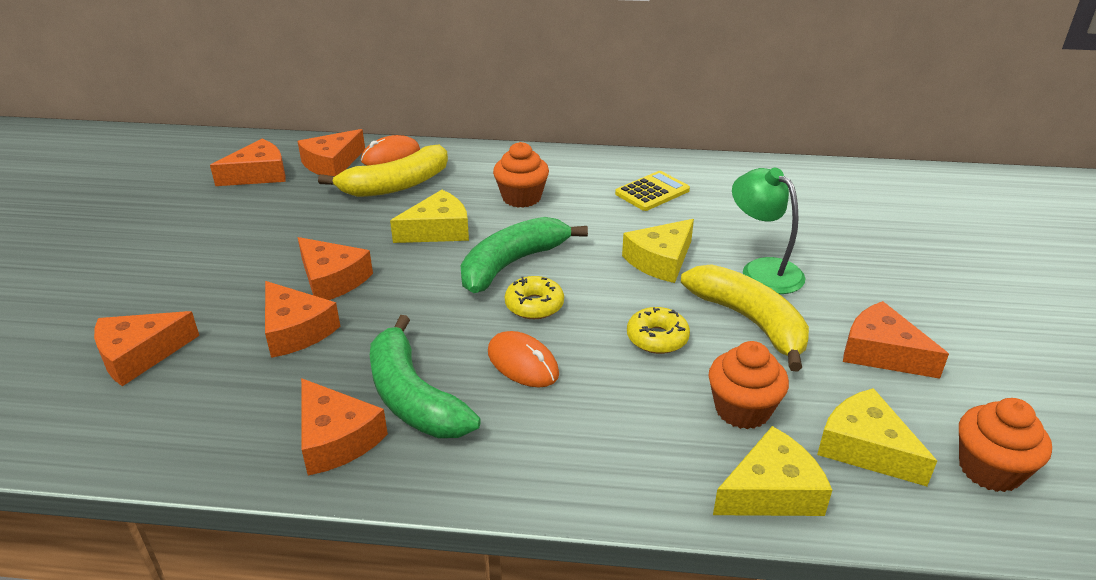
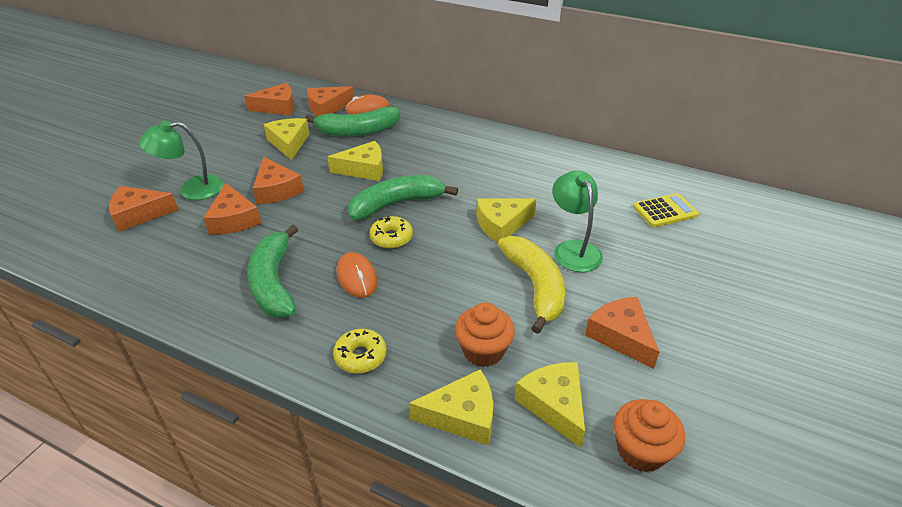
camera: 20 degrees right, 5 degrees up
orange cheese [301,378,388,476] -> none
yellow banana [318,145,448,197] -> green banana [305,107,400,136]
orange cupcake [493,142,549,208] -> none
yellow calculator [615,171,690,211] -> yellow calculator moved to [633,193,699,227]
yellow donut [627,307,690,354] -> yellow donut moved to [333,329,387,374]
none -> green lamp [139,121,224,200]
none -> yellow cheese [263,118,310,160]

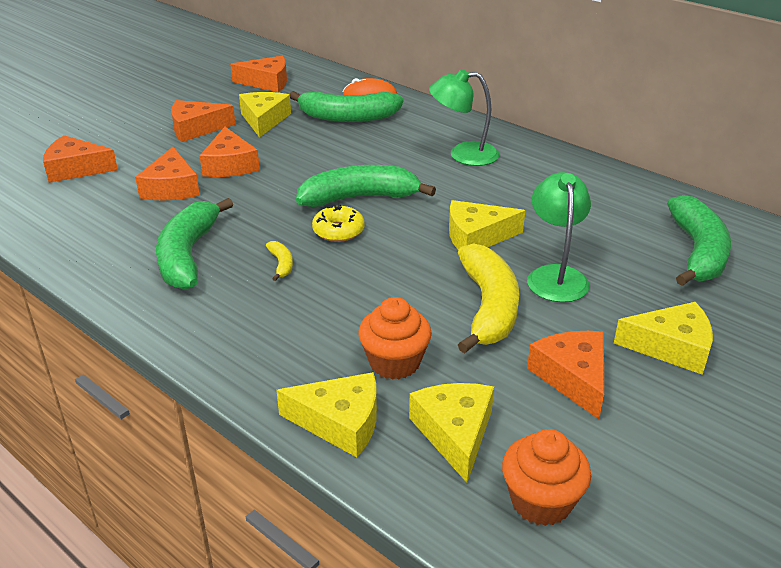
camera: 15 degrees right, 5 degrees down
green lamp [139,121,224,200] -> green lamp moved to [429,69,500,166]
orange cheese [307,86,354,117] -> orange cheese moved to [171,100,236,142]
yellow cheese [327,141,383,181] -> yellow cheese moved to [614,302,713,375]
yellow donut [333,329,387,374] -> none
orange mouse [337,252,378,298] -> yellow banana [266,241,293,281]
yellow calculator [633,193,699,227] -> green banana [667,195,731,286]

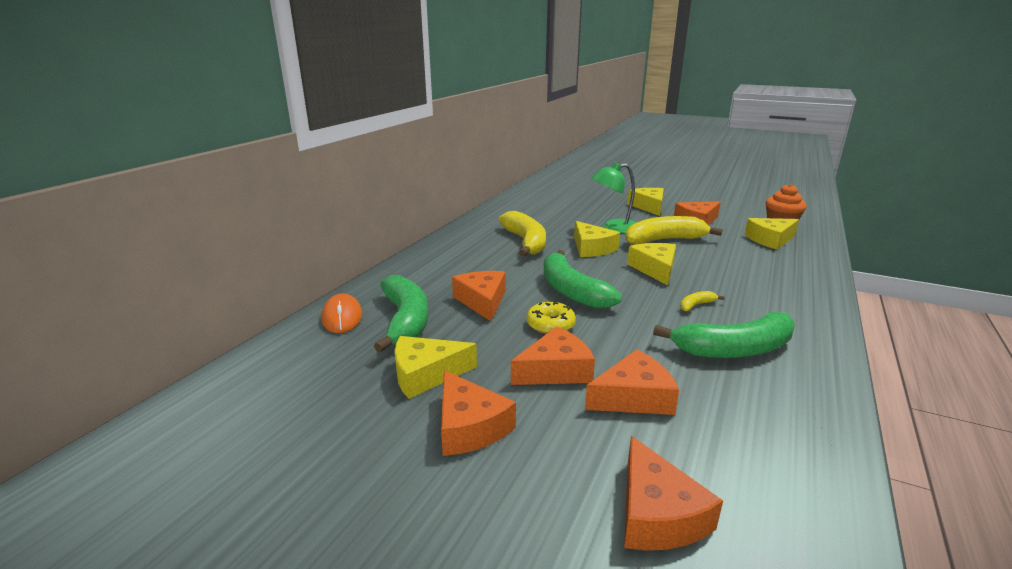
camera: 105 degrees left, 10 degrees down
orange cheese [230,56,287,92] -> orange cheese moved to [452,271,506,321]
yellow cheese [276,372,377,457] -> yellow cheese moved to [627,243,676,285]
yellow donut [312,204,365,242] -> yellow donut moved to [526,302,576,334]
orange cupcake [358,297,432,380] -> none
green lamp [429,69,500,166] -> none
green banana [667,195,731,286] -> none
none -> yellow banana [498,211,546,257]

